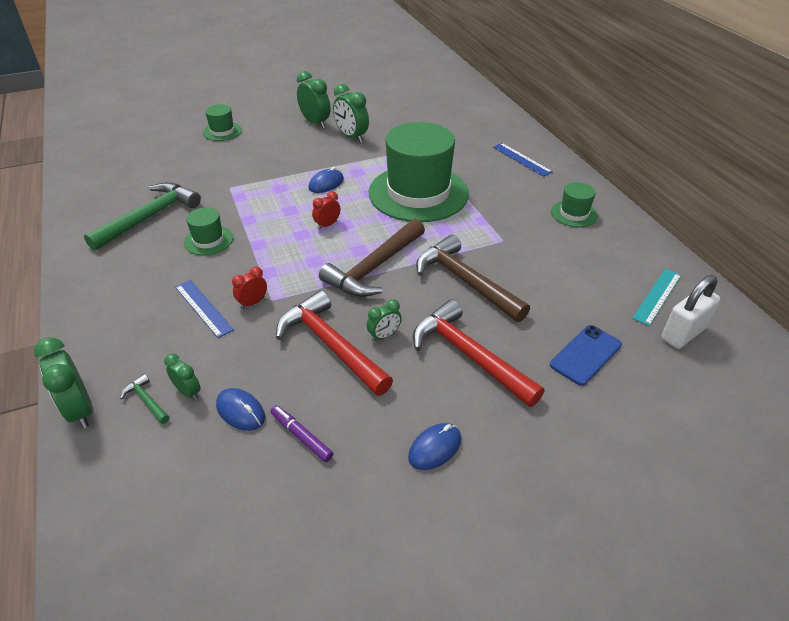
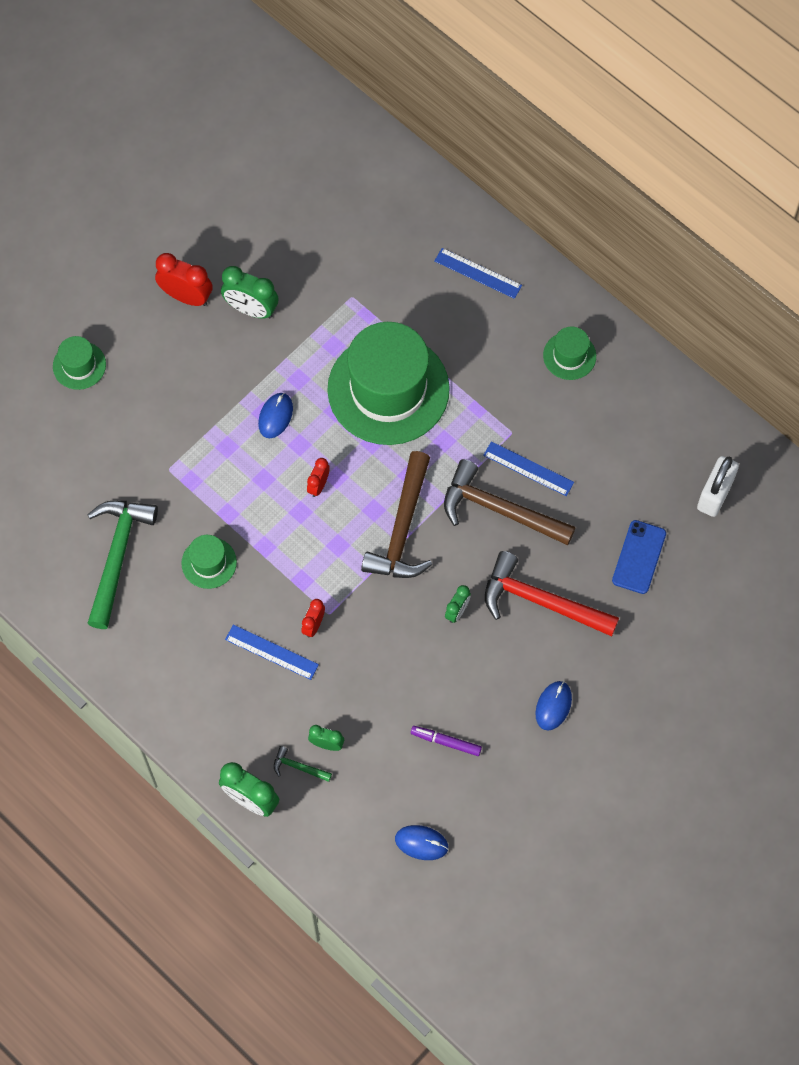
camera: 25 degrees left, 25 degrees up
blue mouse [216,388,265,431] -> blue mouse moved to [395,825,449,860]
red hammer [276,290,393,396] -> none
green clock [297,71,330,128] -> red clock [155,253,213,306]
turquoise ruler [632,269,681,326] -> none
none -> blue ruler [483,441,574,496]

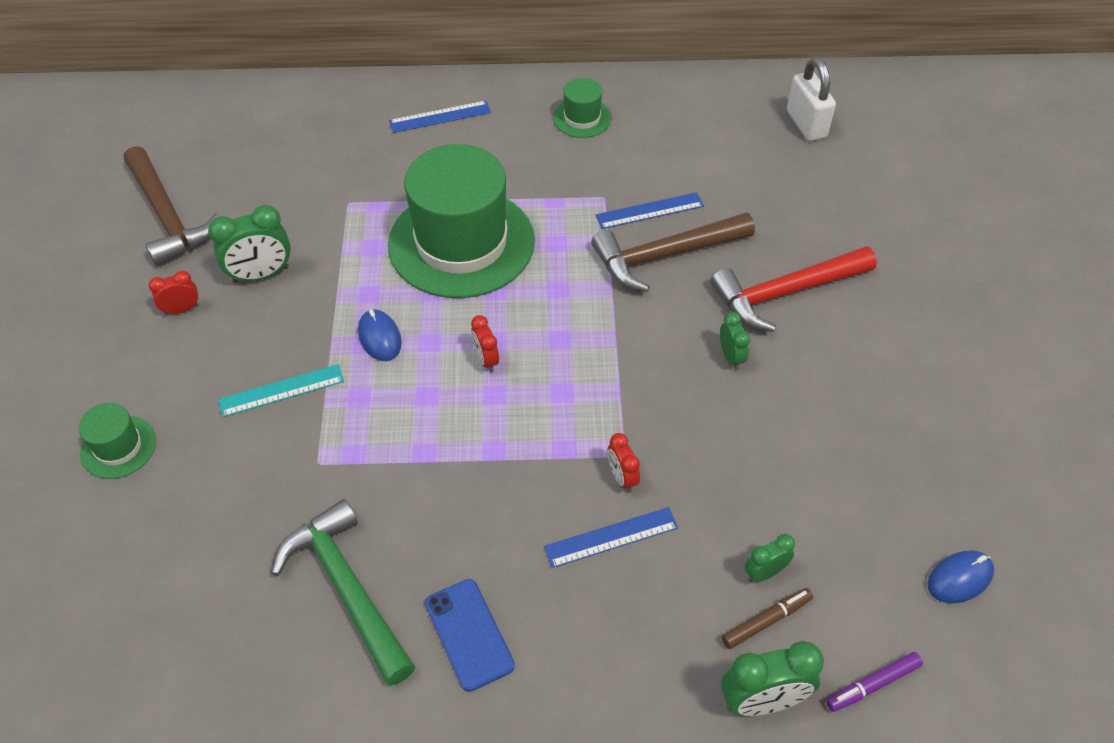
camera: 45 degrees left, 15 degrees down
red clock [155,253,213,306] -> red clock [149,271,199,315], size x0.58
green hat [181,535,237,589] -> none
green hammer [274,746,332,782] -> brown marker [722,588,813,649]
brown hammer [361,451,432,578] -> brown hammer moved to [124,146,221,266]
purple marker [411,726,482,756] -> purple marker moved to [826,652,923,712]
blue mouse [535,681,572,731] -> none
blue phone [612,520,666,594] -> blue phone moved to [425,579,515,692]
none -> turquoise ruler [218,364,344,417]

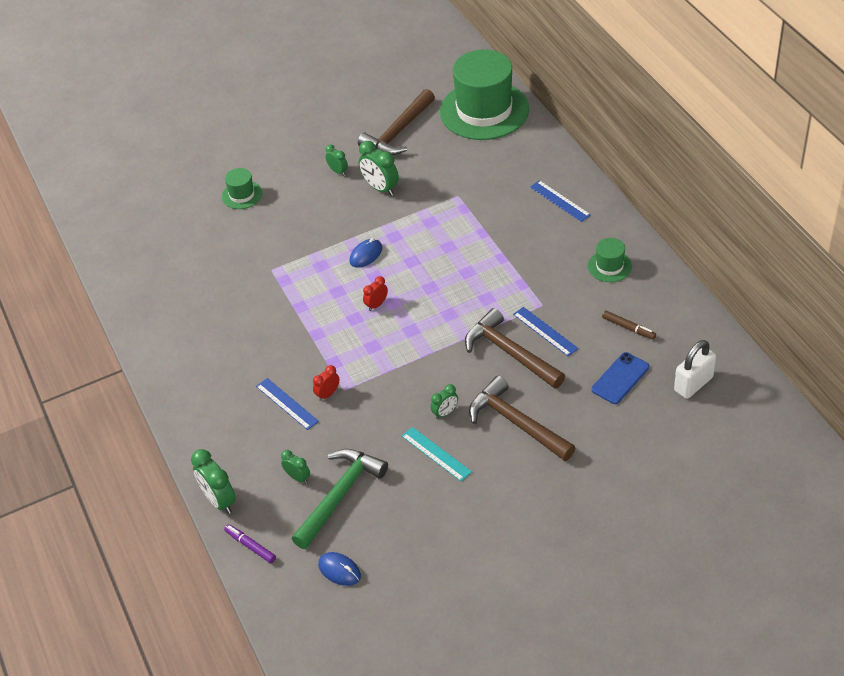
camera: 70 degrees right, 5 degrees down
red clock [149,271,199,315] -> green clock [325,145,348,176]
turquoise ruler [218,364,344,417] -> turquoise ruler moved to [402,427,472,481]
green hammer [271,499,415,686] -> green hammer moved to [292,449,388,549]
green hat [388,144,535,298] -> green hat moved to [440,49,529,140]
blue phone [425,579,515,692] -> blue phone moved to [591,352,649,404]
red hammer [710,246,877,332] -> brown hammer [469,376,576,461]
brown marker [722,588,813,649] -> brown marker moved to [602,310,656,340]

